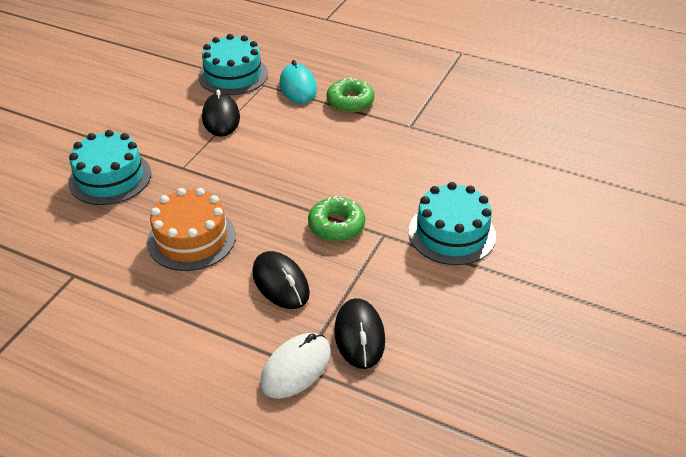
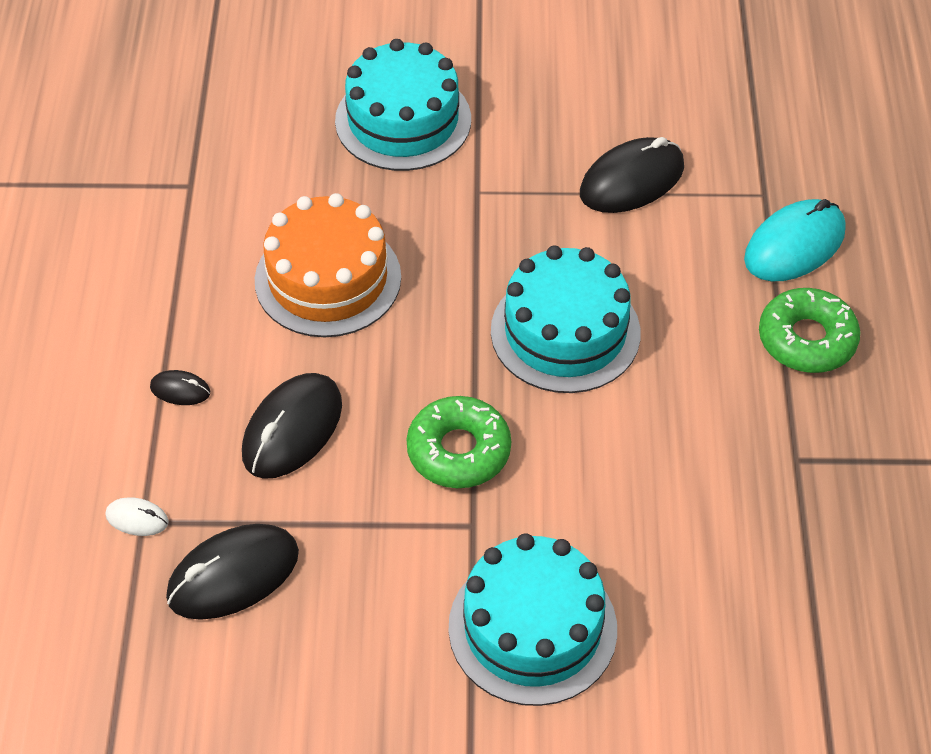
camera: 65 degrees right, 10 degrees up
turquoise cake [198,34,268,95] -> turquoise cake moved to [491,245,641,393]
white mouse [260,333,331,399] -> white mouse [105,497,169,536], size x0.47
none -> black mouse [150,370,210,405]

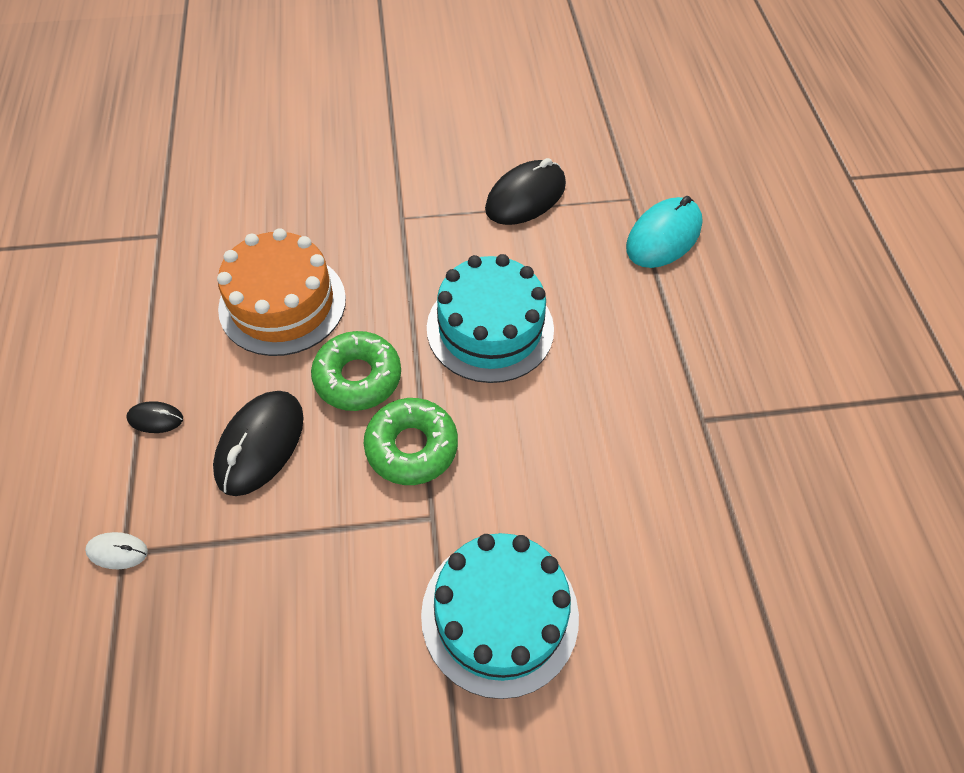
camera: 10 degrees left, 5 degrees up
black mouse [166,524,299,620] -> none
turquoise cake [335,39,471,171] -> none
green donut [759,288,860,373] -> green donut moved to [311,331,401,411]

